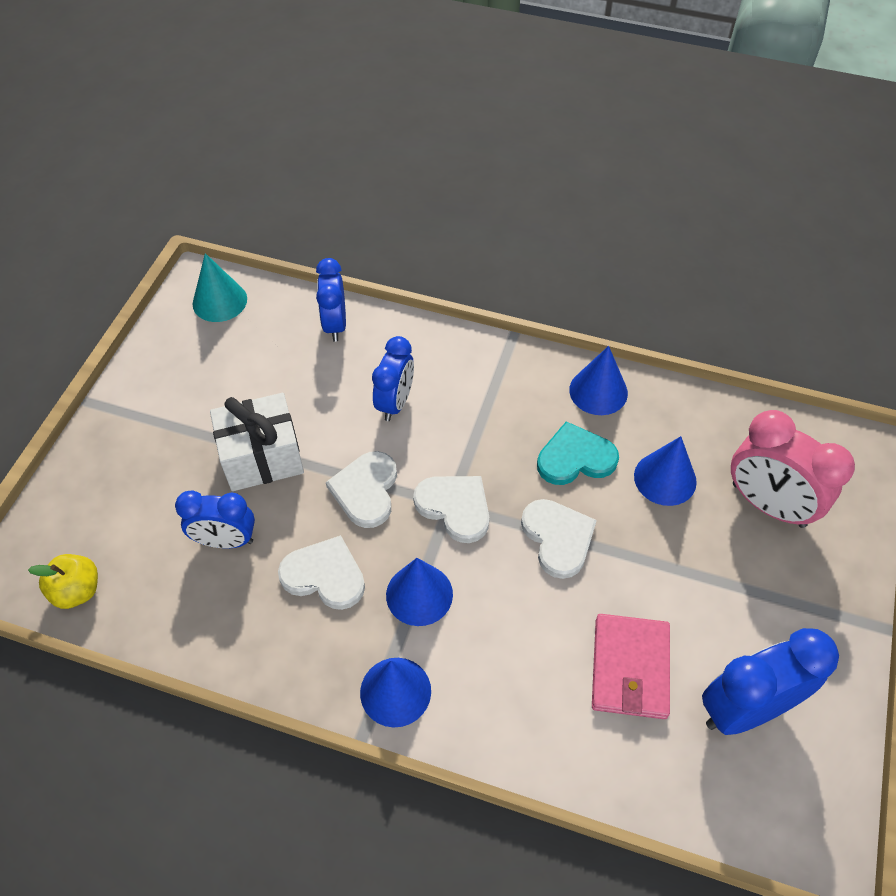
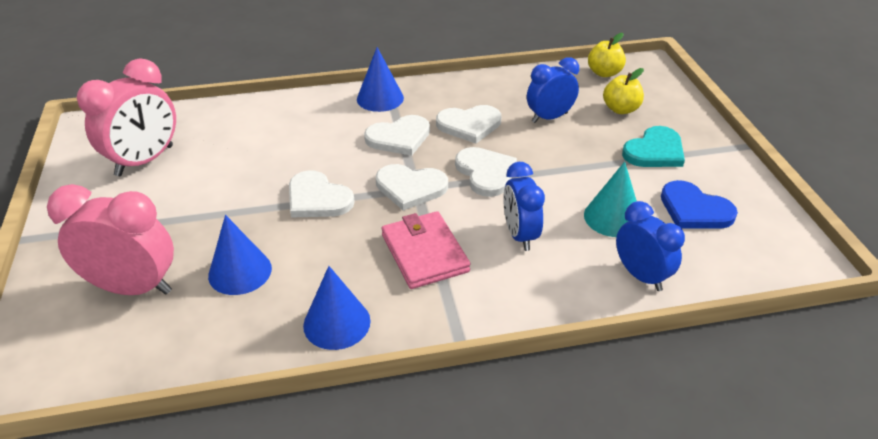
camera: 150 degrees right, 15 degrees down
turquoise cone [193,253,247,322] -> turquoise cone moved to [584,162,637,237]
white gift [210,393,304,491] -> none
blue cone [386,558,453,626] -> white heart [364,115,430,156]
turquoise heart [537,422,619,485] -> turquoise heart moved to [622,126,685,167]
pink wallet [592,614,670,719] -> pink wallet moved to [382,211,471,289]
blue clock [702,628,839,735] -> pink clock [77,58,176,176]
none -> yellow apple [603,68,644,114]
none -> blue heart [661,180,738,229]

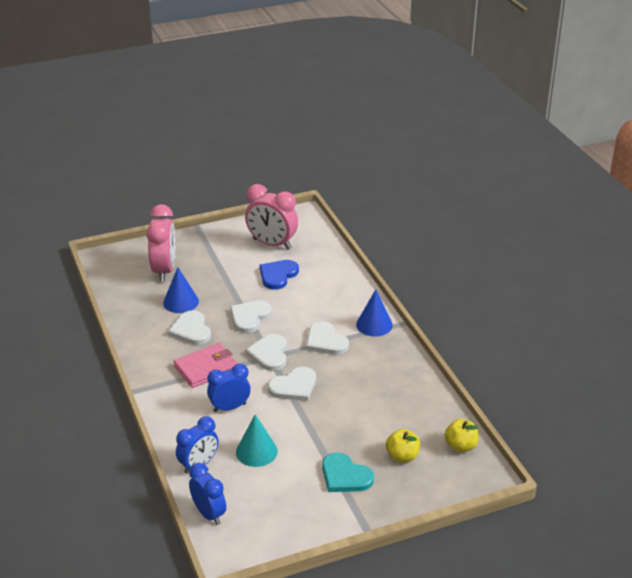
camera: 80 degrees right, 5 degrees down
blue cone [303,266,370,350] -> none
white heart [436,105,501,144] -> white heart moved to [168,310,211,345]
blue clock [527,57,579,123] -> blue clock moved to [189,463,226,525]
blue heart [661,180,738,229] -> blue heart moved to [259,260,299,290]

